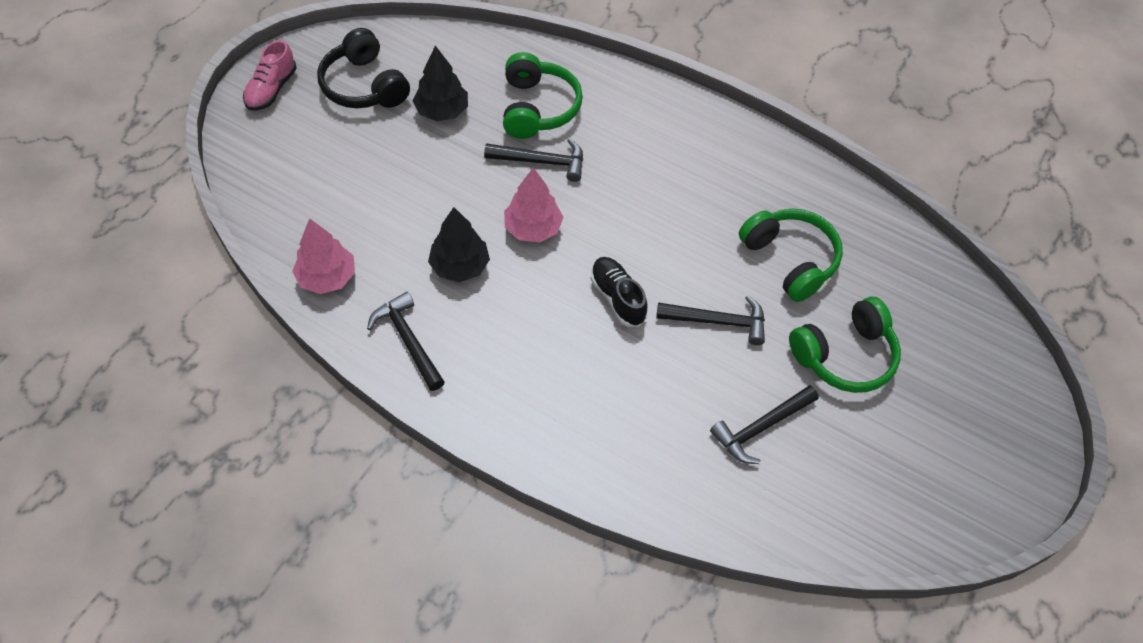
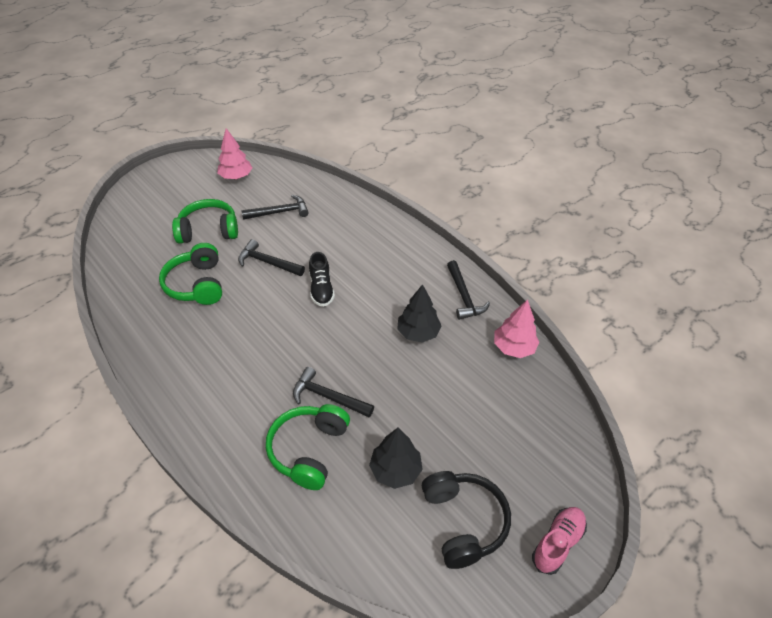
camera: 160 degrees left, 10 degrees down
pink tree [504,168,564,243] -> pink tree moved to [217,128,252,179]

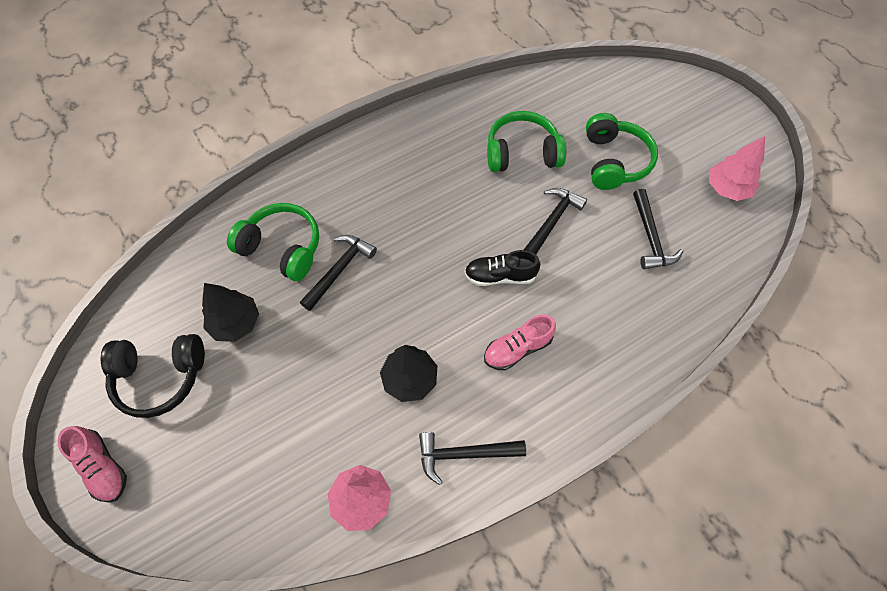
camera: 100 degrees right, 15 degrees up
none -> pink shoe [484,315,556,370]

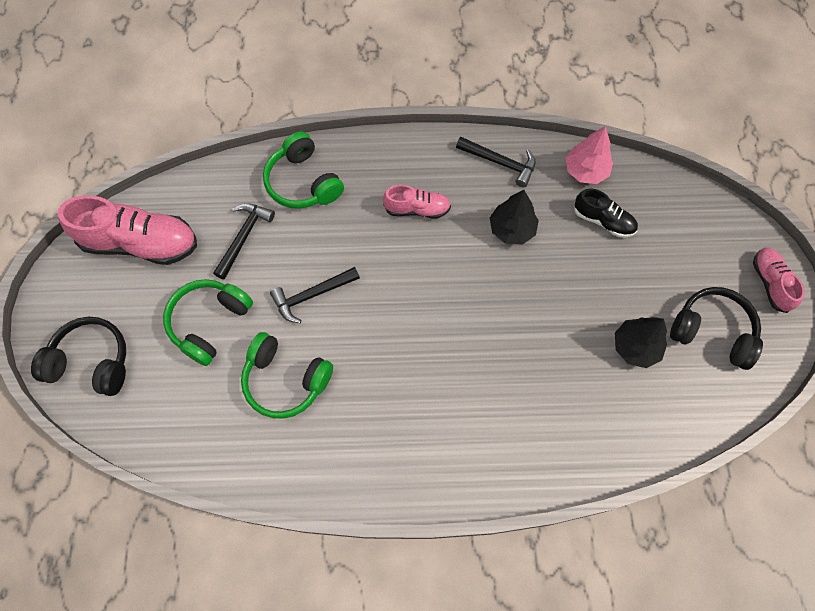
camera: 150 degrees left, 5 degrees up
green headphones [227,203,319,281] -> green headphones moved to [263,132,344,209]
black hammer [300,235,377,311] -> none
black shoe [464,250,540,286] -> black shoe moved to [574,188,638,238]
pink tree [709,136,765,201] -> pink shoe [58,195,197,265]
none -> black headphones [31,317,126,396]

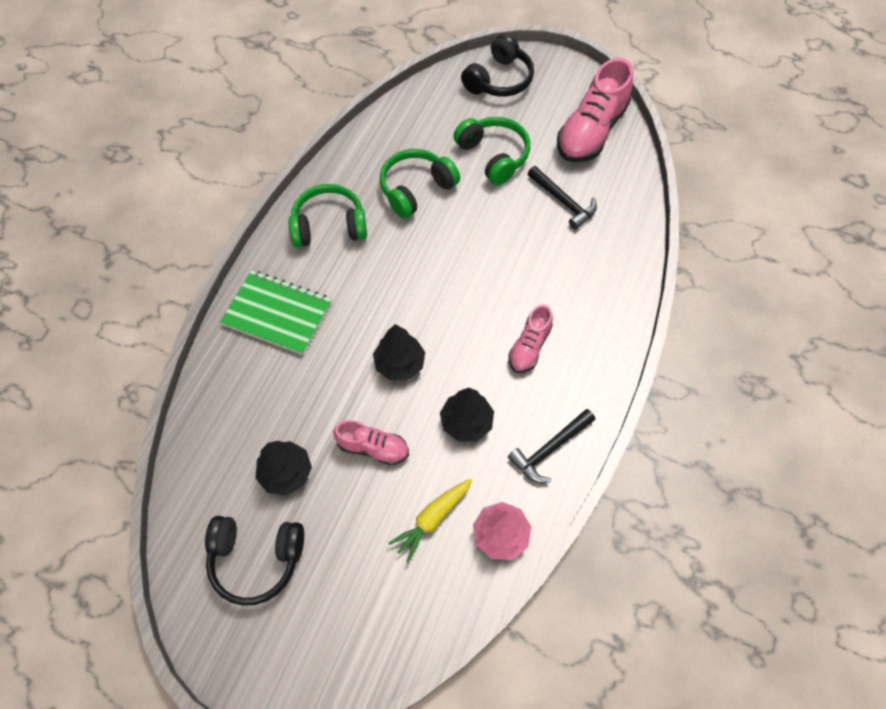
camera: 115 degrees right, 5 degrees down
green headphones [263,132,344,209] -> green headphones moved to [288,184,367,247]
black hammer [270,267,360,323] -> none
black shoe [574,188,638,238] -> yellow carrot [388,479,472,563]
black headphones [670,287,763,370] -> black headphones turned 45 degrees clockwise [205,516,304,606]
pink shoe [753,248,805,313] -> pink shoe moved to [333,420,409,465]
none -> green notebook [220,270,331,355]
none -> black tree [373,324,425,381]

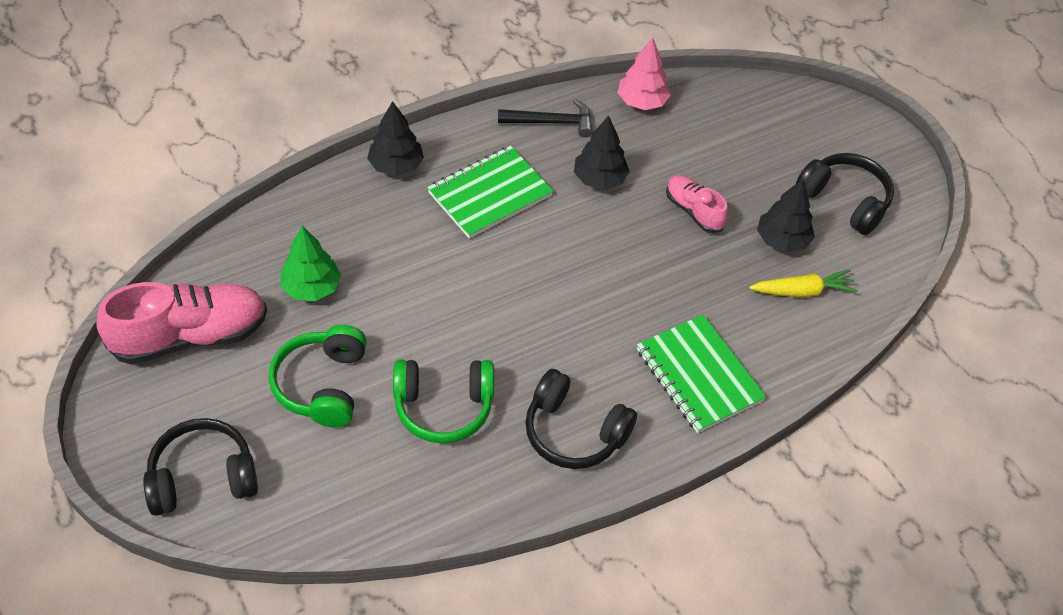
camera: 145 degrees left, 10 degrees down
green headphones [288,184,367,247] -> black headphones [525,369,637,469]
black tree [373,324,425,381] -> black tree moved to [367,101,424,176]
yellow carrot [388,479,472,563] -> yellow carrot moved to [749,270,858,297]
pink shoe [508,304,553,373] -> green notebook [427,146,553,239]
black hammer [528,166,597,230] -> green tree [281,226,341,301]

